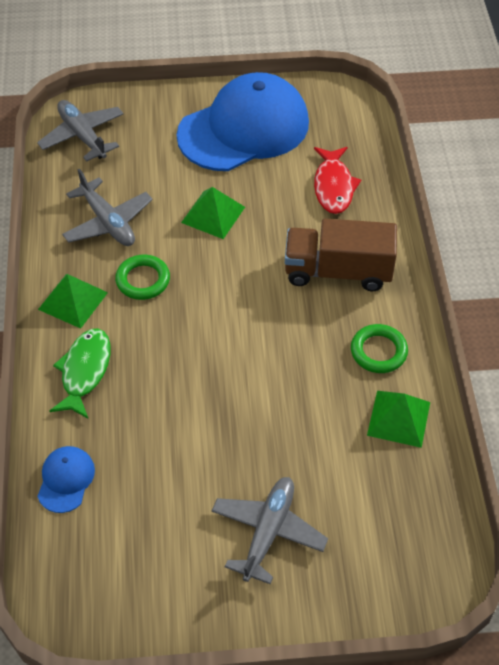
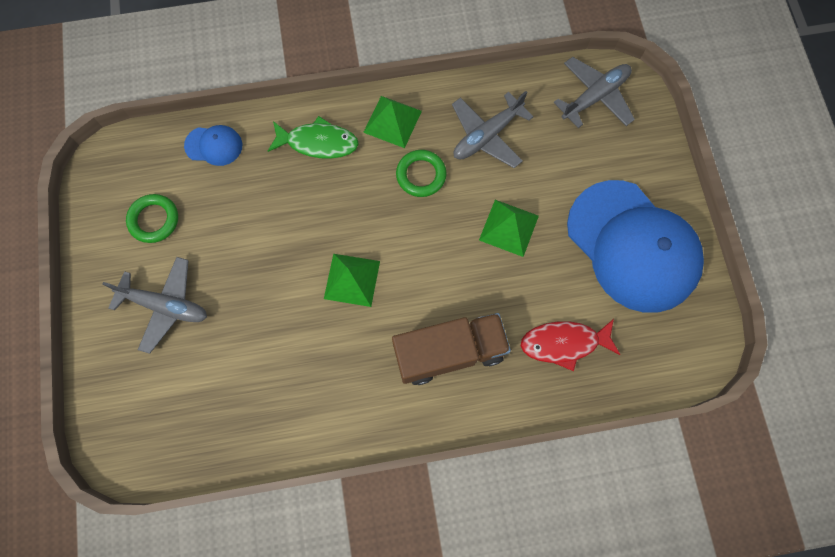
camera: 85 degrees right, 20 degrees up
brown truck [285,219,397,291] -> brown truck turned 75 degrees clockwise [392,313,511,385]
green ring [351,324,408,373] -> green ring moved to [126,194,178,243]
green pyramid [367,391,430,448] -> green pyramid moved to [324,254,380,307]

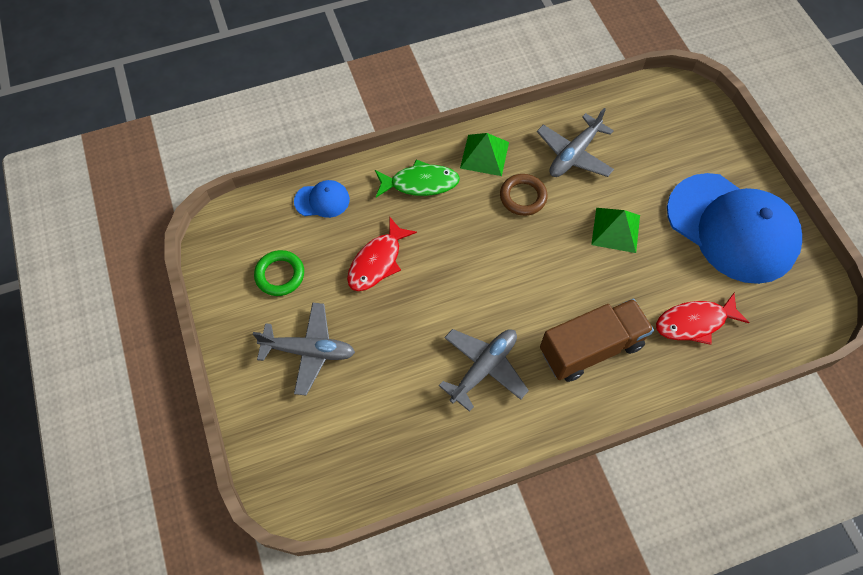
camera: 10 degrees left, 10 degrees down
green pyramid [324,254,380,307] -> none
green ring [396,150,447,197] -> brown ring [500,174,548,216]
grey plane [554,57,635,128] -> grey plane moved to [439,329,529,412]
none -> red fish [347,217,417,291]

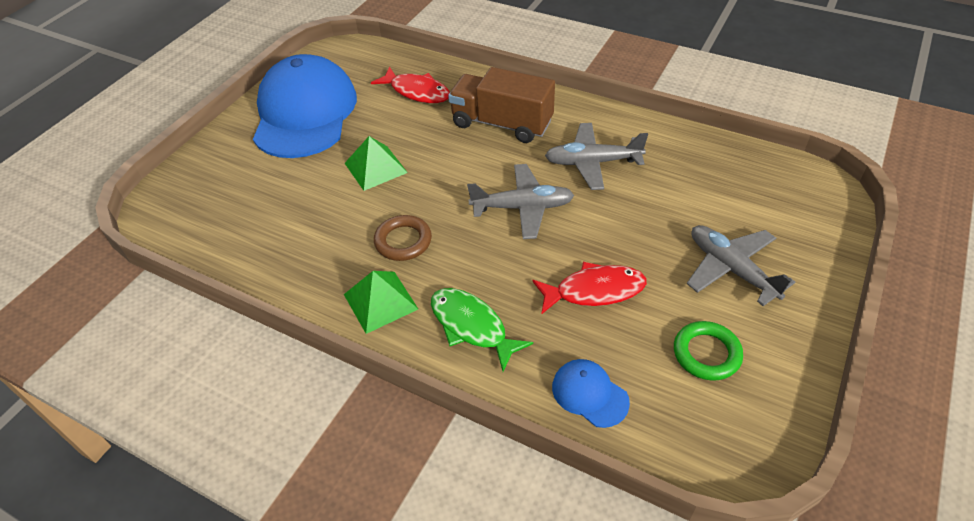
camera: 130 degrees left, 15 degrees down
grey plane [537,108,614,177] -> grey plane moved to [467,164,574,239]

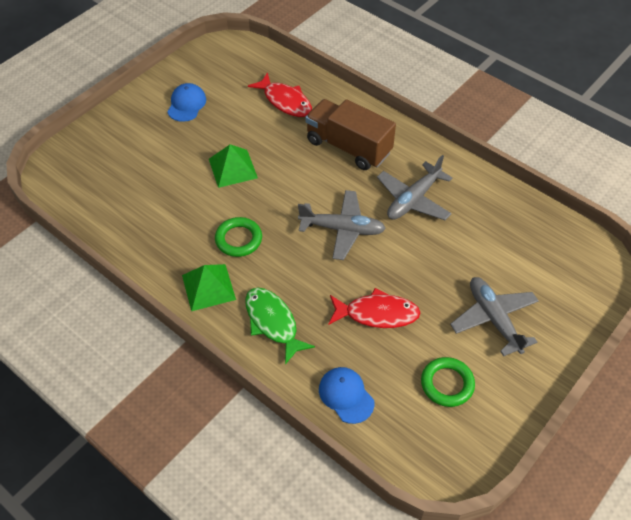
camera: 10 degrees right, 5 degrees up
blue cap [253,54,357,158] -> blue cap [167,83,206,122], size x0.41
brown ring [374,215,432,261] -> green ring [215,217,262,257]
grey plane [545,123,648,190] -> grey plane turned 60 degrees counterclockwise [377,155,452,220]

